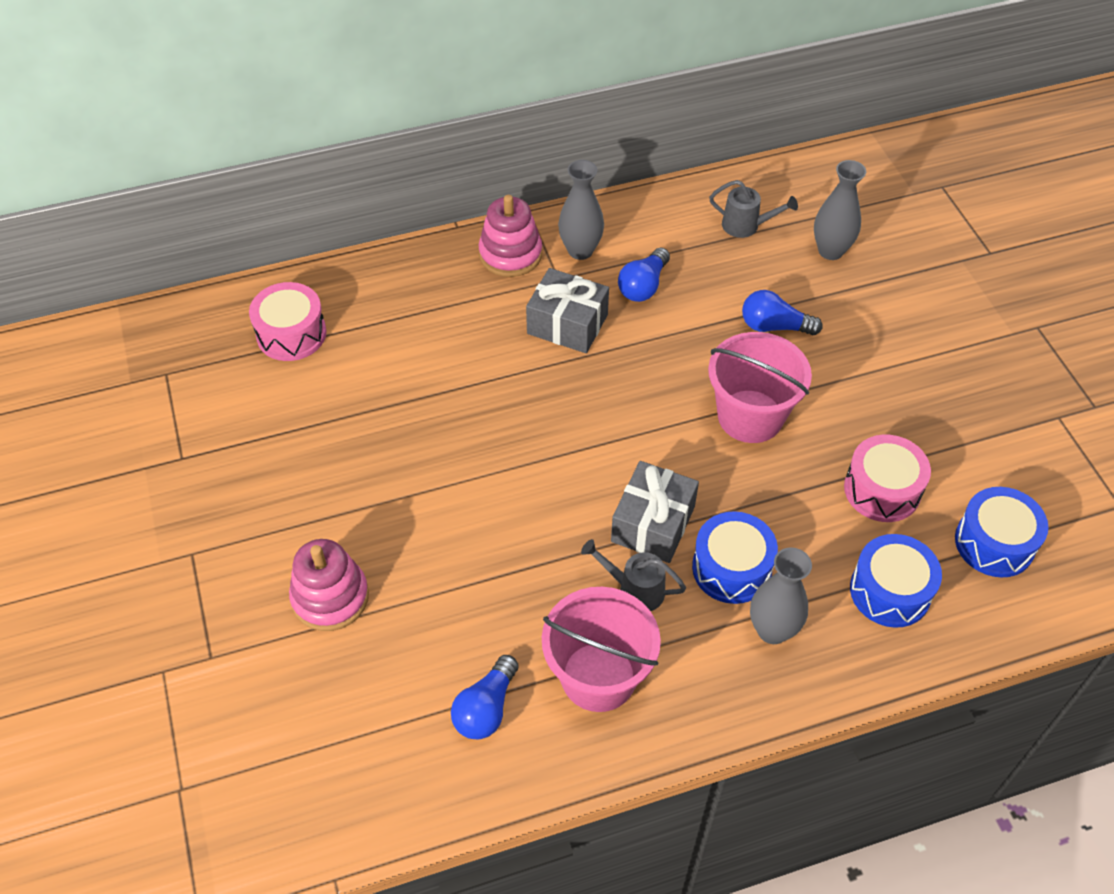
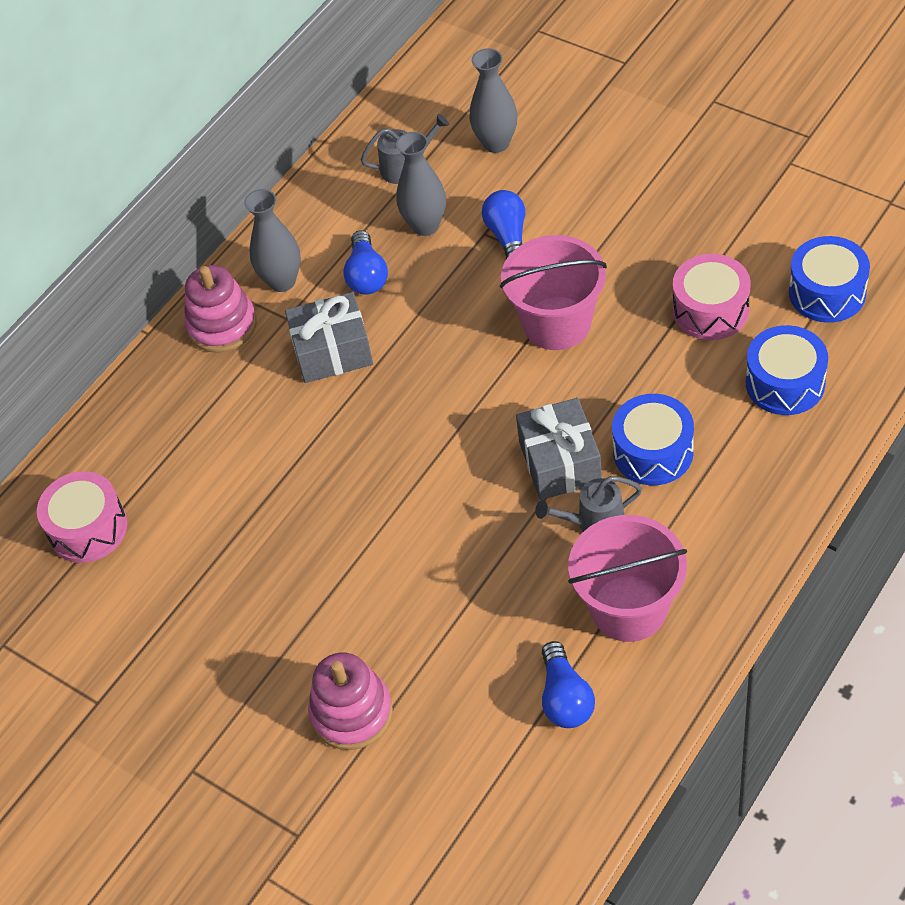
camera: 30 degrees left, 0 degrees up
blue light bulb [742,290,823,335] -> blue light bulb turned 105 degrees clockwise [482,190,525,259]
grey vase [750,547,812,644] -> grey vase moved to [396,132,446,236]

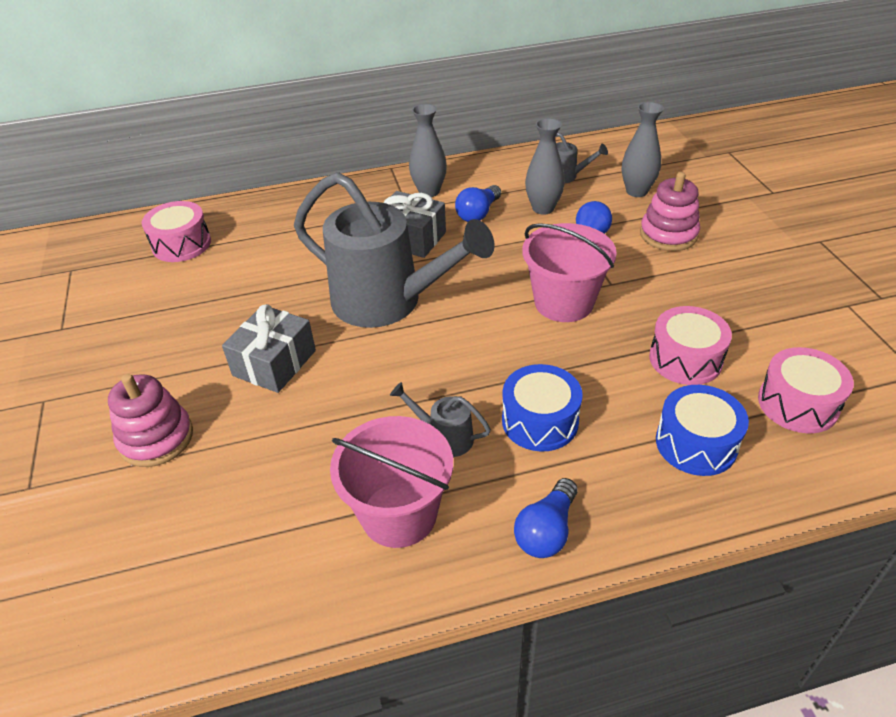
camera: 35 degrees right, 10 degrees down
pink stacking toy [184,265,257,353] -> pink stacking toy moved to [640,172,700,251]
grey gift [516,398,602,500] -> grey gift moved to [222,304,316,393]
blue light bulb [542,641,595,728] -> blue light bulb moved to [514,478,577,558]
blue drum [789,236,870,323] -> pink drum [758,347,854,433]
none -> grey watering can [294,172,495,328]

